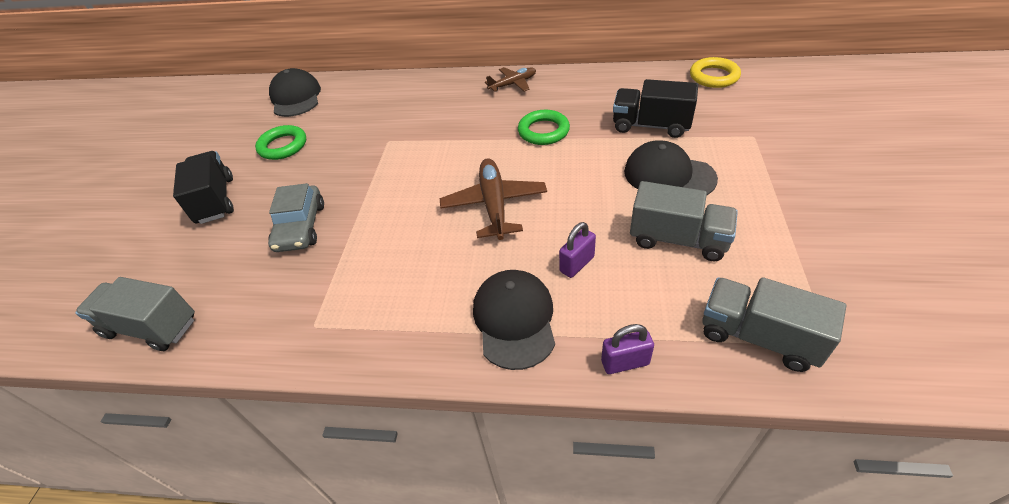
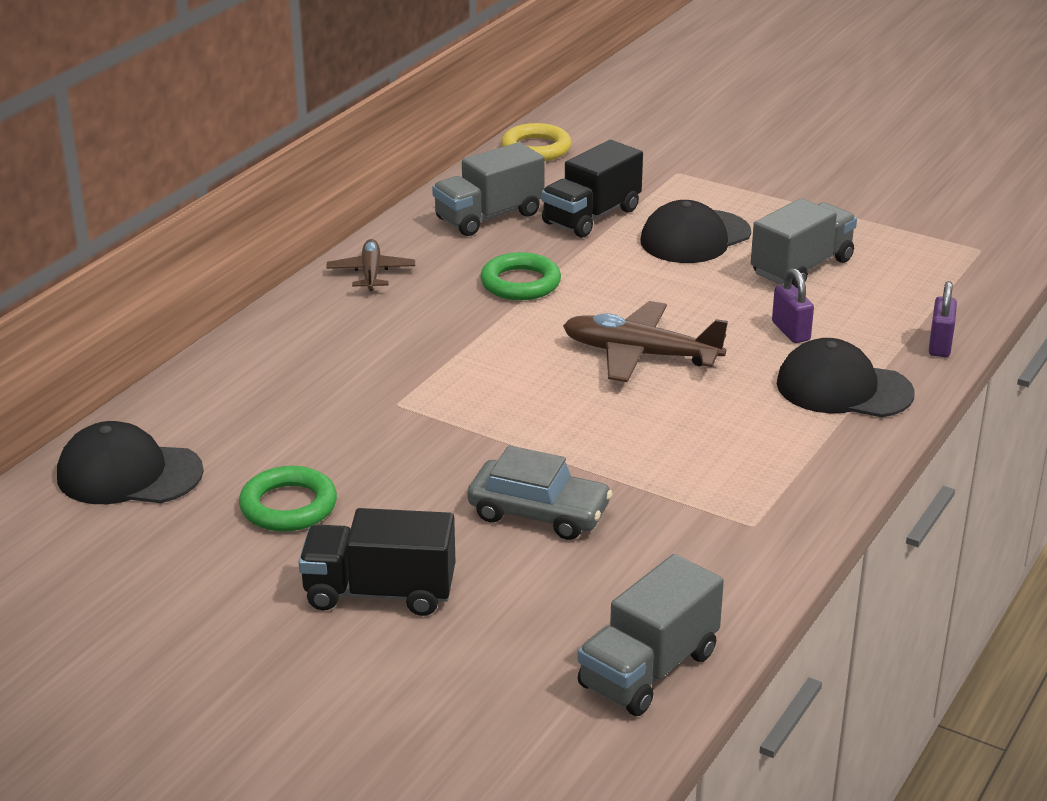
camera: 70 degrees left, 15 degrees down
grey truck [702,277,846,372] -> grey truck moved to [432,142,545,236]

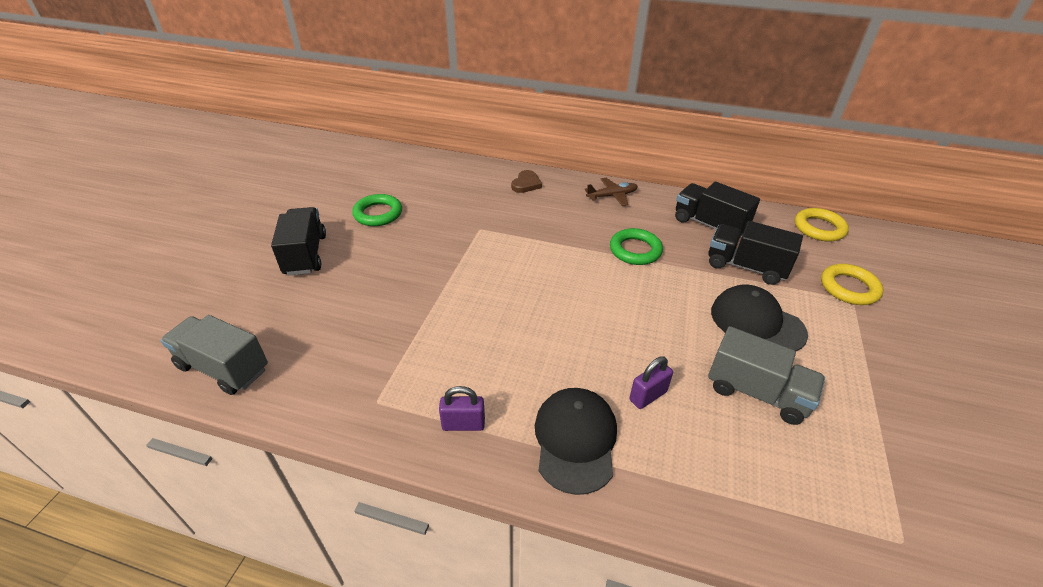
camera: 75 degrees right, 10 degrees up
black cap [57,421,204,504] -> none
grey truck [432,142,545,236] -> black truck [675,182,760,237]
grey car [467,445,612,540] -> none
brown plane [563,301,728,382] -> none
purple padlock [929,281,957,357] -> purple padlock moved to [439,386,485,431]
none -> brown heart [511,170,542,193]
none -> yellow ring [821,264,883,305]

